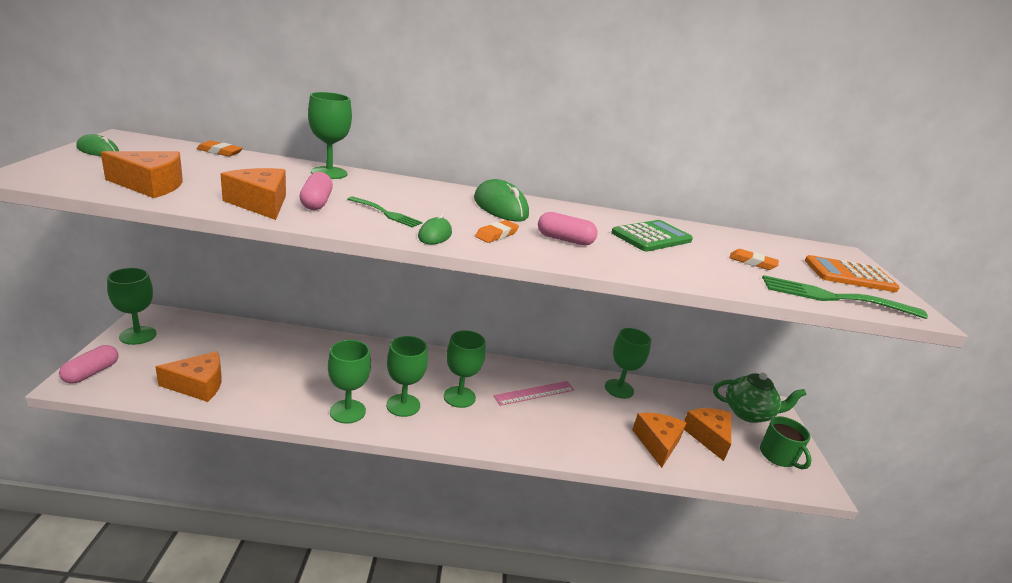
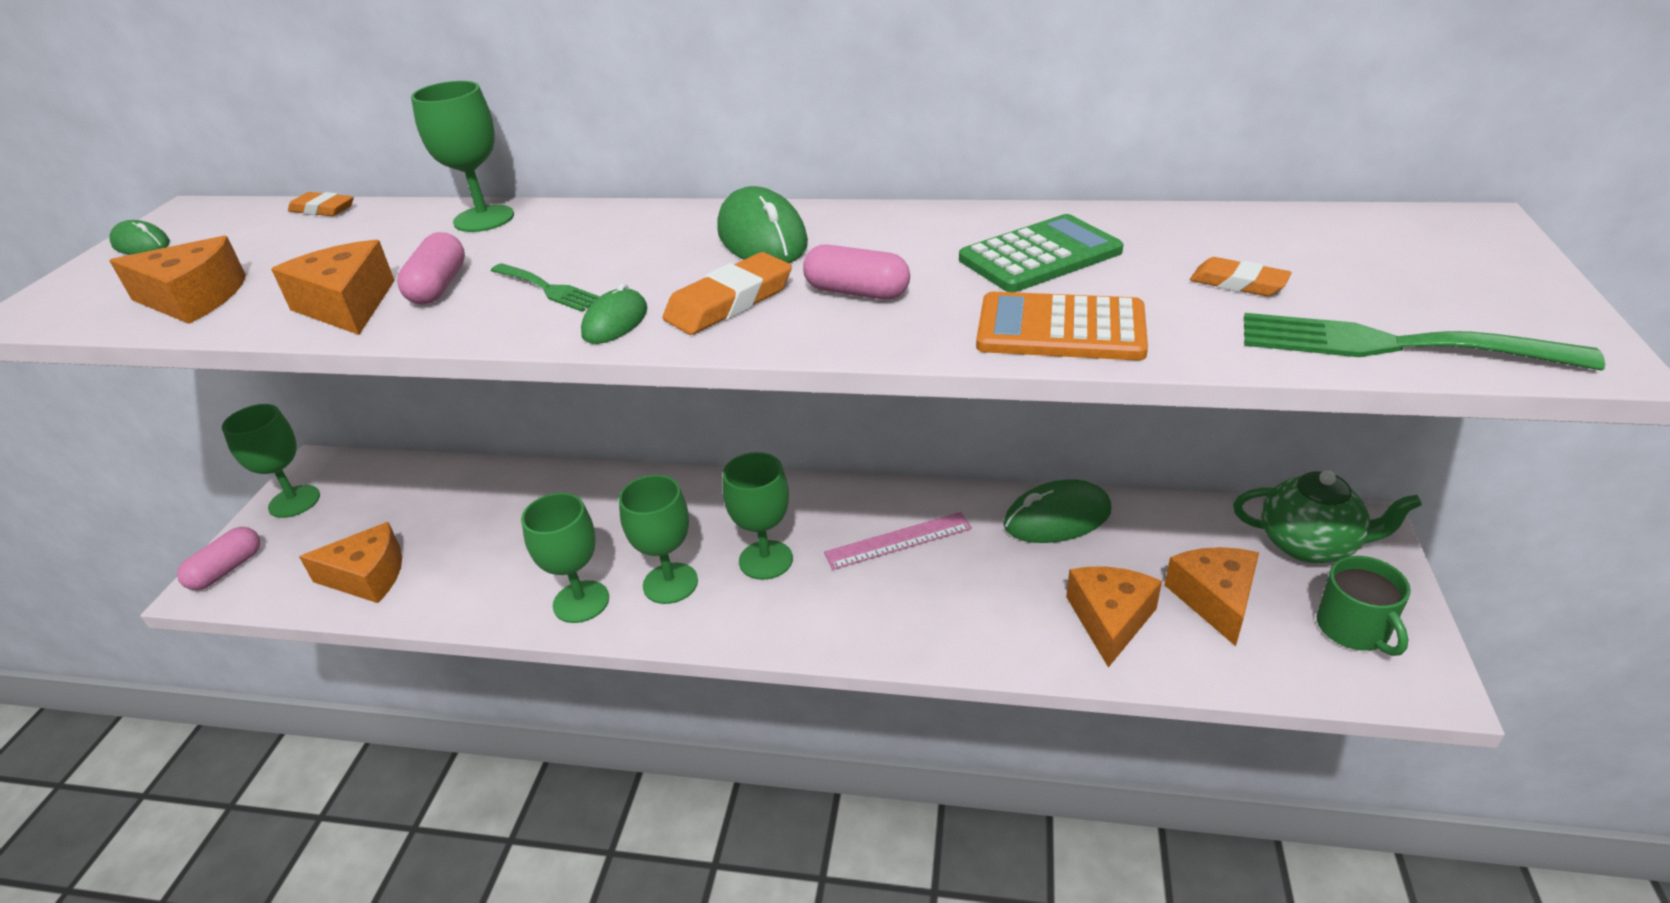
camera: 15 degrees right, 10 degrees up
orange eraser [475,220,519,243] -> orange eraser [663,252,792,335], size x1.55
green goblet [605,328,651,399] -> green mouse [1004,479,1112,543]
orange calculator [805,255,900,292] -> orange calculator moved to [976,292,1148,360]

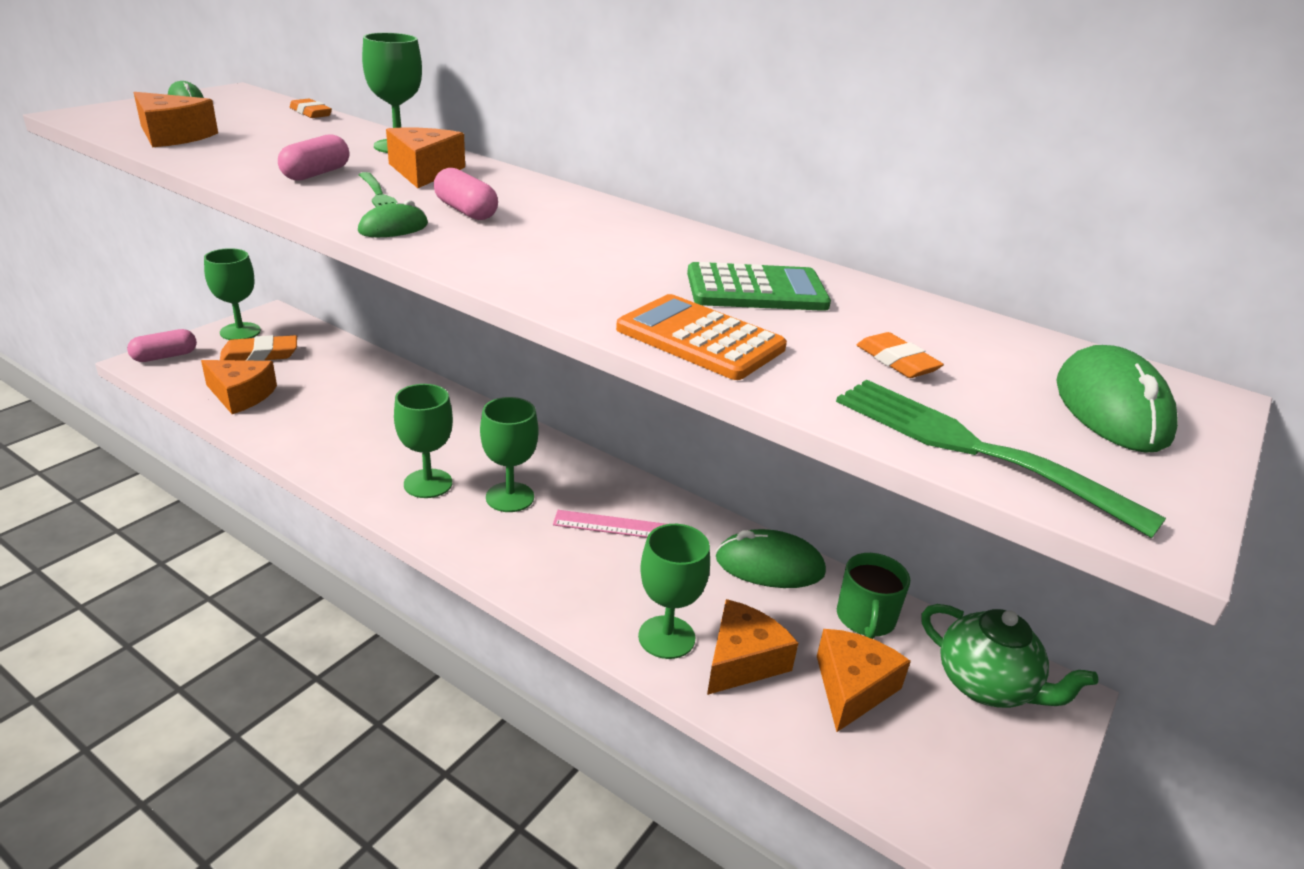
camera: 20 degrees right, 5 degrees down
orange cheese [271,240,395,335] -> orange cheese moved to [386,127,465,188]
green goblet [521,493,609,623] -> green goblet moved to [638,524,710,659]
orange eraser [663,252,792,335] -> orange eraser moved to [220,335,297,361]
green mouse [717,186,808,263] -> green mouse moved to [1056,345,1178,453]
pink capsule [803,245,910,300] -> pink capsule moved to [434,168,498,220]
green mug [1317,556,1411,656] -> green mug moved to [837,553,910,639]

